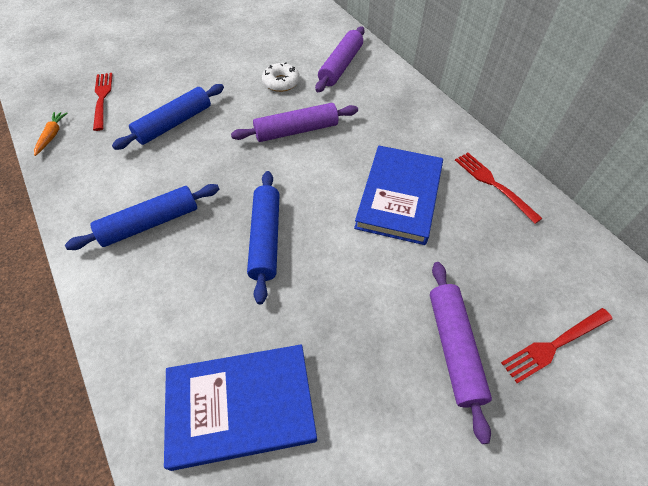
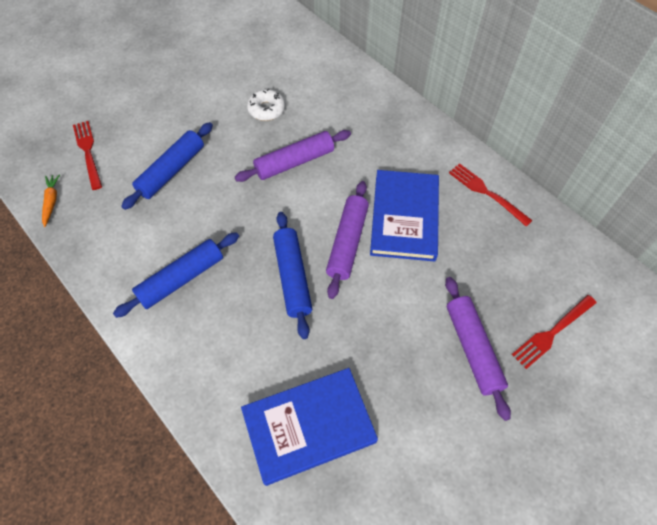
camera: 10 degrees left, 5 degrees up
purple rolling pin [315,27,365,92] -> purple rolling pin moved to [326,181,369,299]

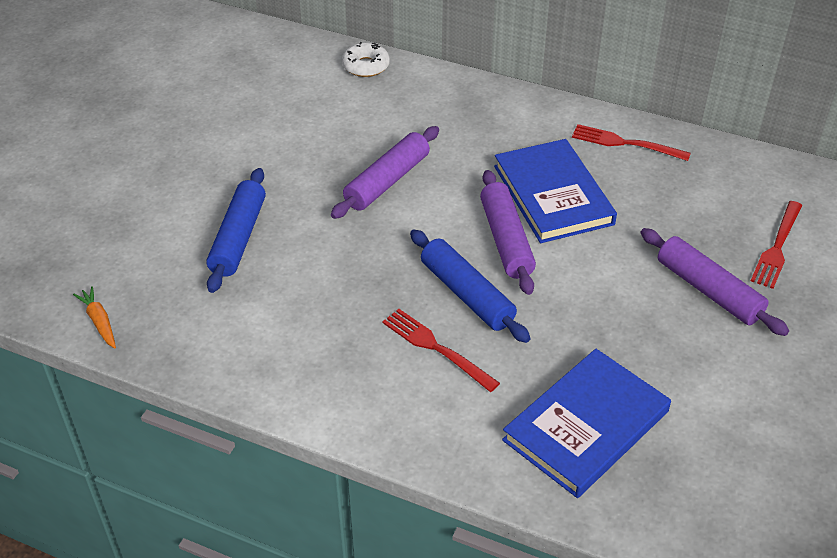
camera: 25 degrees left, 15 degrees down
red fork [73,121,102,190] -> red fork moved to [382,309,500,392]
blue rolling pin [113,232,239,318] -> none
white donut [247,89,285,121] -> white donut moved to [342,42,390,77]

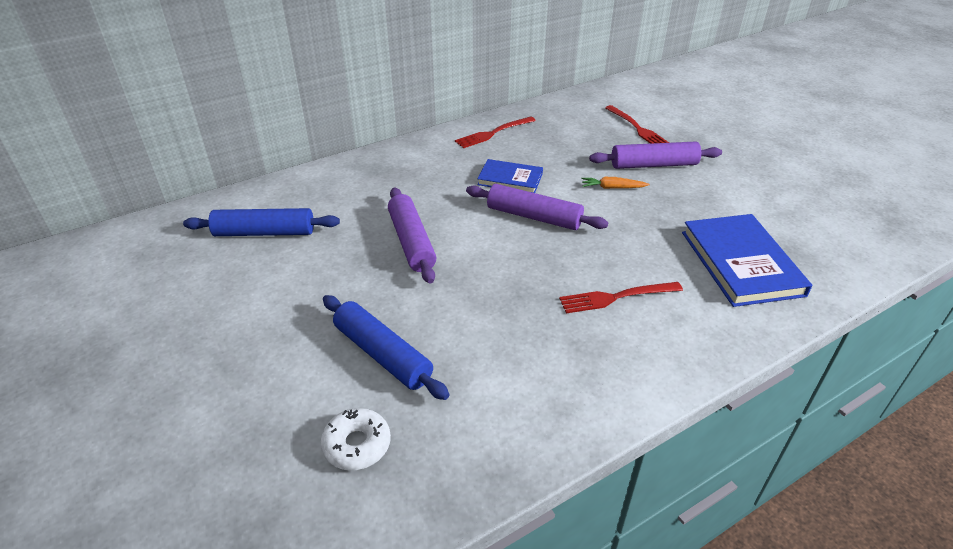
camera: 55 degrees left, 5 degrees down
orange carrot [73,286,116,348] -> orange carrot moved to [582,177,650,189]
white donut [342,42,390,77] -> white donut moved to [321,408,391,470]
blue rolling pin [410,229,530,343] -> blue rolling pin moved to [183,208,340,236]
blue book [494,139,617,243] -> blue book [477,159,543,193], size x0.59

